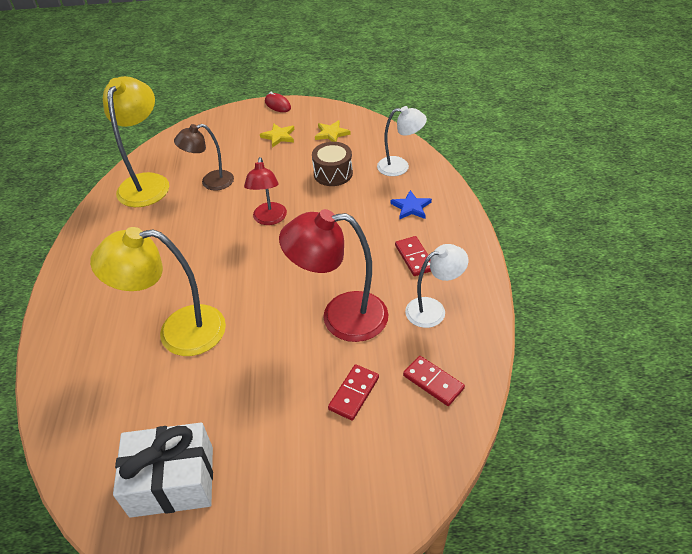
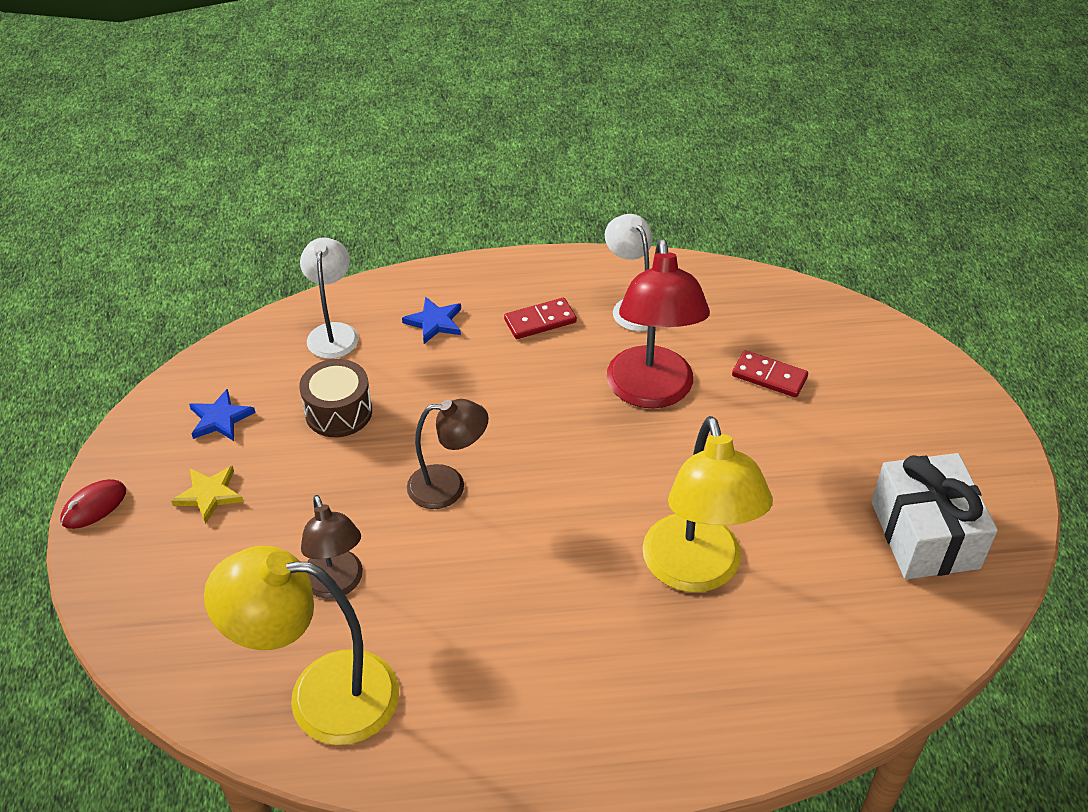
camera: 95 degrees left, 0 degrees up
red lamp [244,157,287,225] -> brown lamp [407,399,489,509]
yellow star [315,120,351,142] -> blue star [189,389,255,441]
red domino [403,356,465,406] -> none

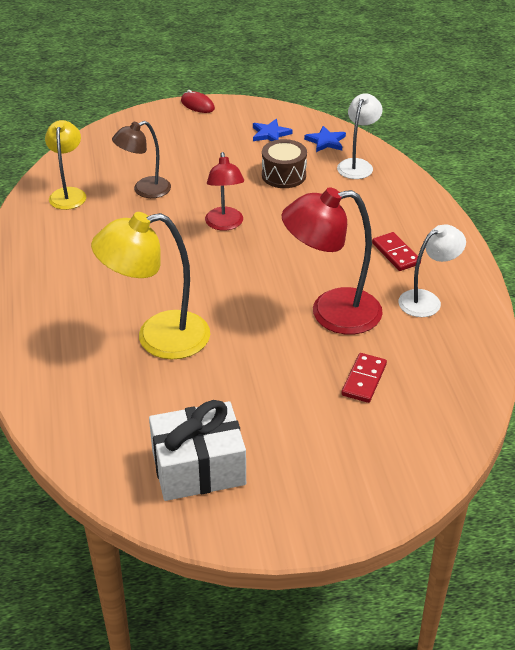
camera: 85 degrees right, 5 degrees down
yellow star [171,466,244,524] -> none
yellow lamp [204,546,399,745] -> yellow lamp [45,120,86,210], size x0.61
white lamp [300,237,359,359] -> white lamp turned 60 degrees counterclockwise [337,93,382,179]
blue star [402,297,461,344] -> blue star moved to [304,126,346,152]
brown lamp [407,399,489,509] -> red lamp [205,152,244,231]

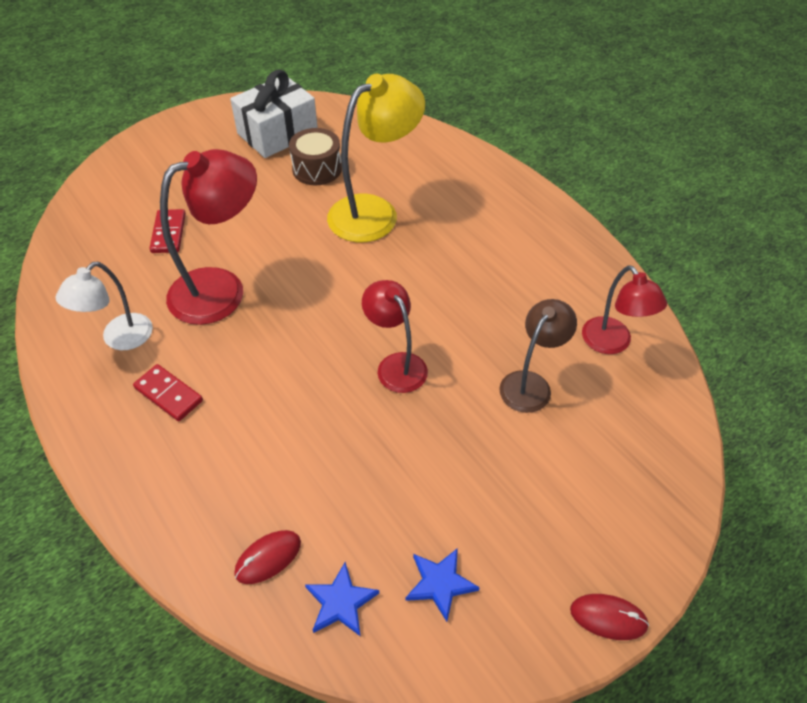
camera: 155 degrees right, 10 degrees up
yellow lamp [45,120,86,210] -> red lamp [582,265,667,354]
brown drum [262,139,307,188] -> brown drum moved to [289,128,342,185]
white lamp [337,93,382,179] -> red mouse [234,530,301,584]

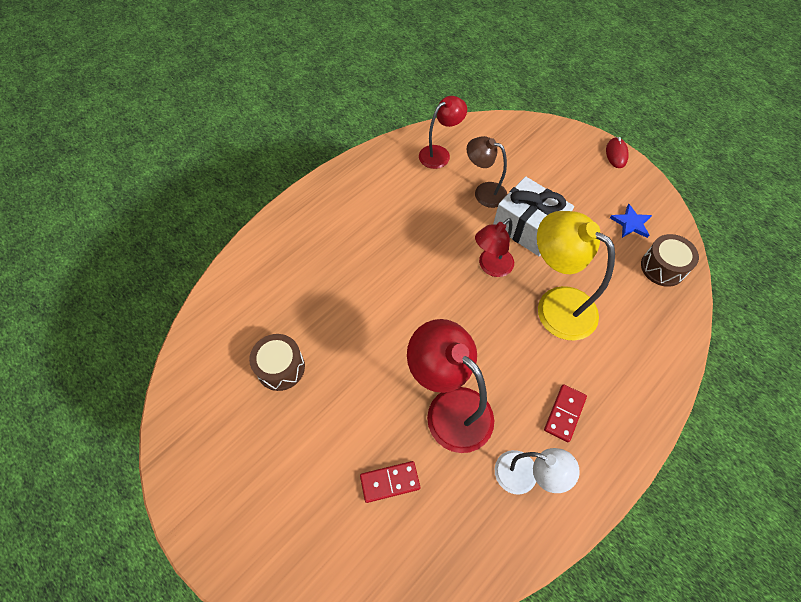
camera: 100 degrees left, 10 degrees up
white gift [230,70,318,158] -> white gift moved to [493,176,574,256]
red mouse [234,530,301,584] -> none
blue star [305,562,379,637] -> brown drum [641,234,699,287]
yellow lamp [327,74,425,242] -> yellow lamp moved to [537,211,615,341]

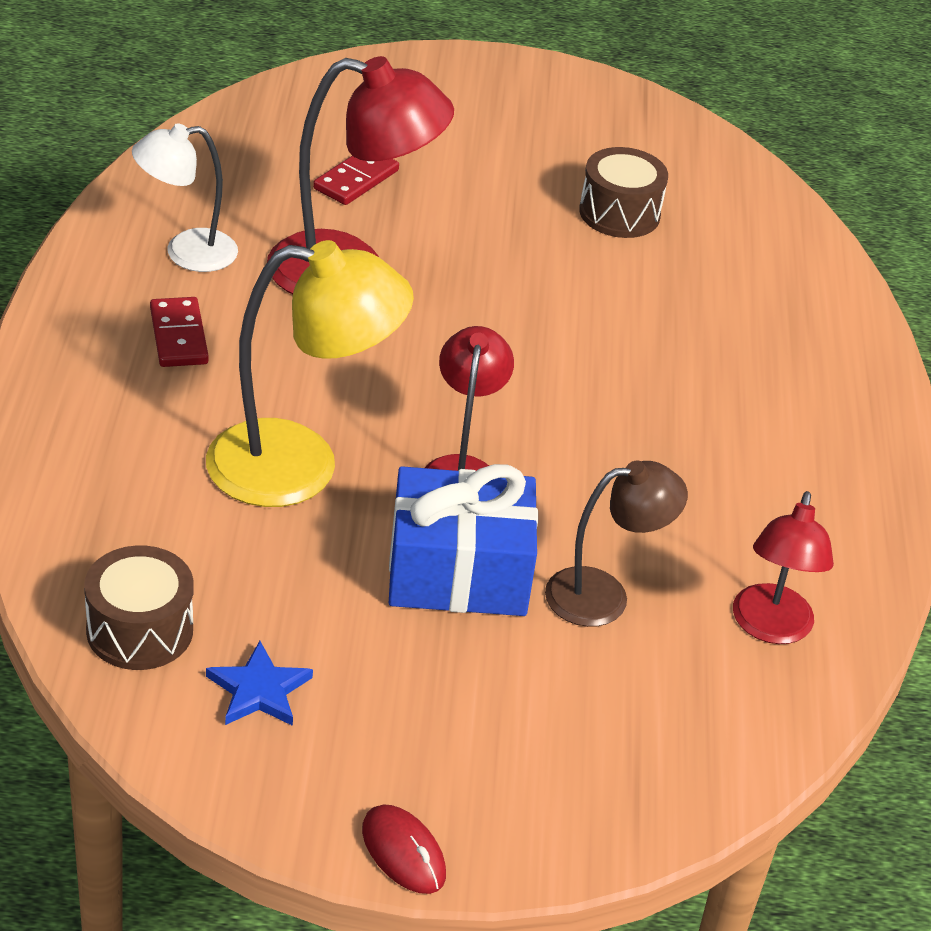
camera: 135 degrees right, 20 degrees down
white gift [493,176,574,256] -> blue gift [389,464,538,616]

